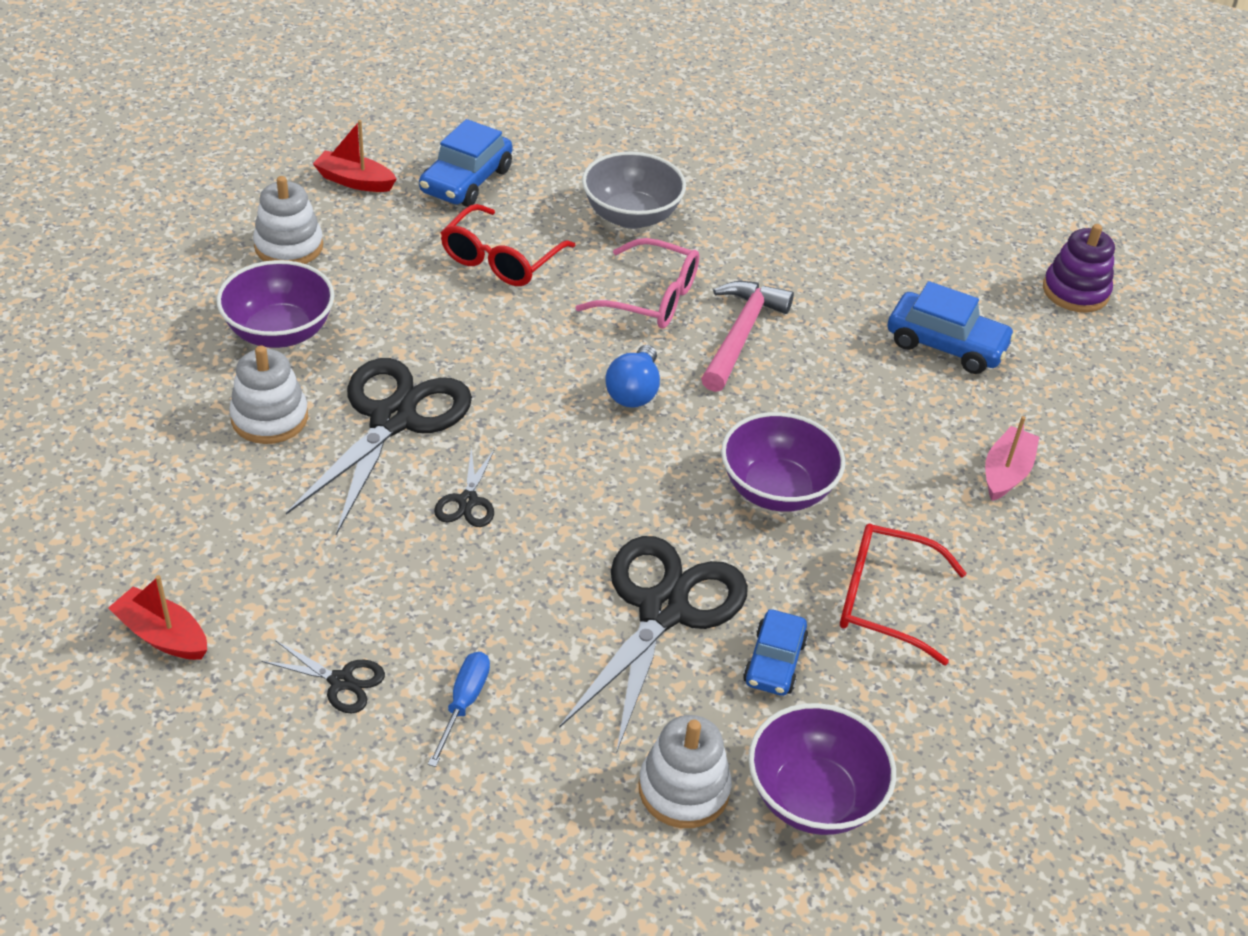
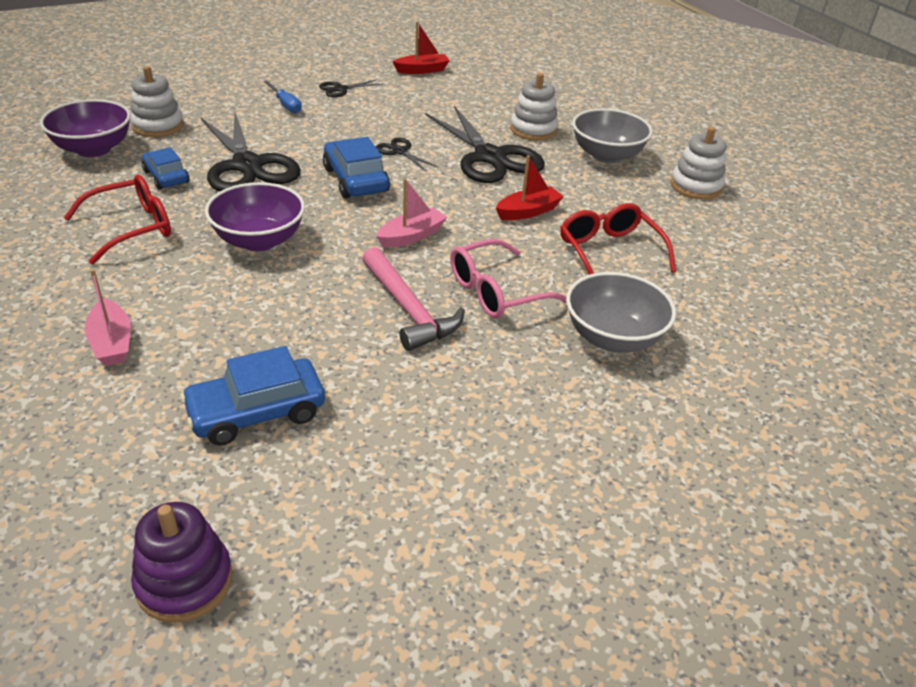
camera: 130 degrees right, 5 degrees down
purple bowl [217,260,335,348] -> grey bowl [572,108,653,163]
red boat [313,120,397,192] -> red boat moved to [496,155,564,220]
blue car [419,119,512,207] -> blue car moved to [323,137,390,198]
blue light bulb [605,345,660,408] -> pink boat [376,179,447,248]

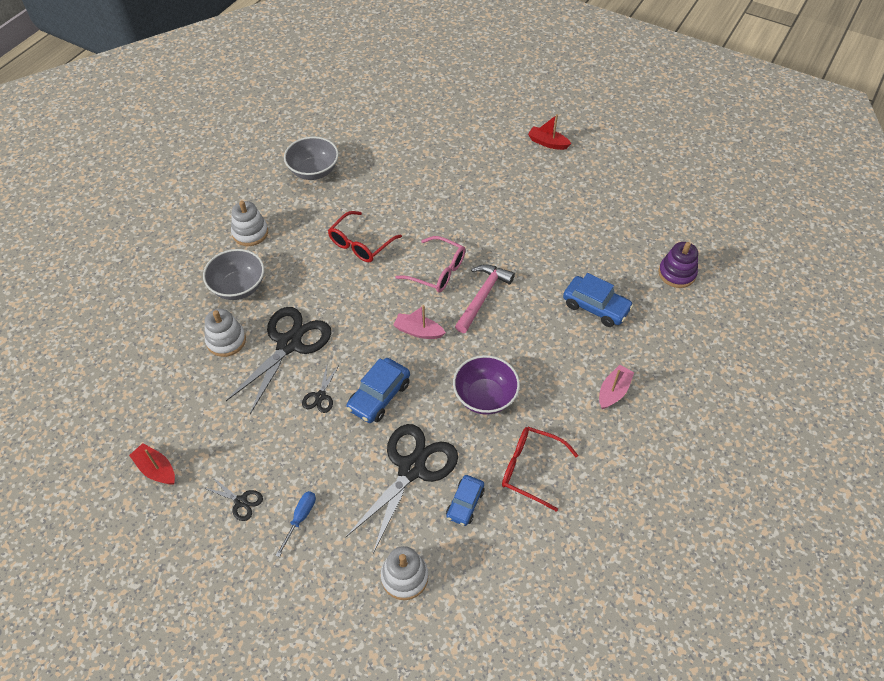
camera: 120 degrees left, 15 degrees up
purple bowl [40,99,131,157] -> none
red boat [496,155,564,220] -> red boat moved to [528,114,571,150]
grey bowl [566,272,676,353] -> grey bowl moved to [284,137,339,180]

